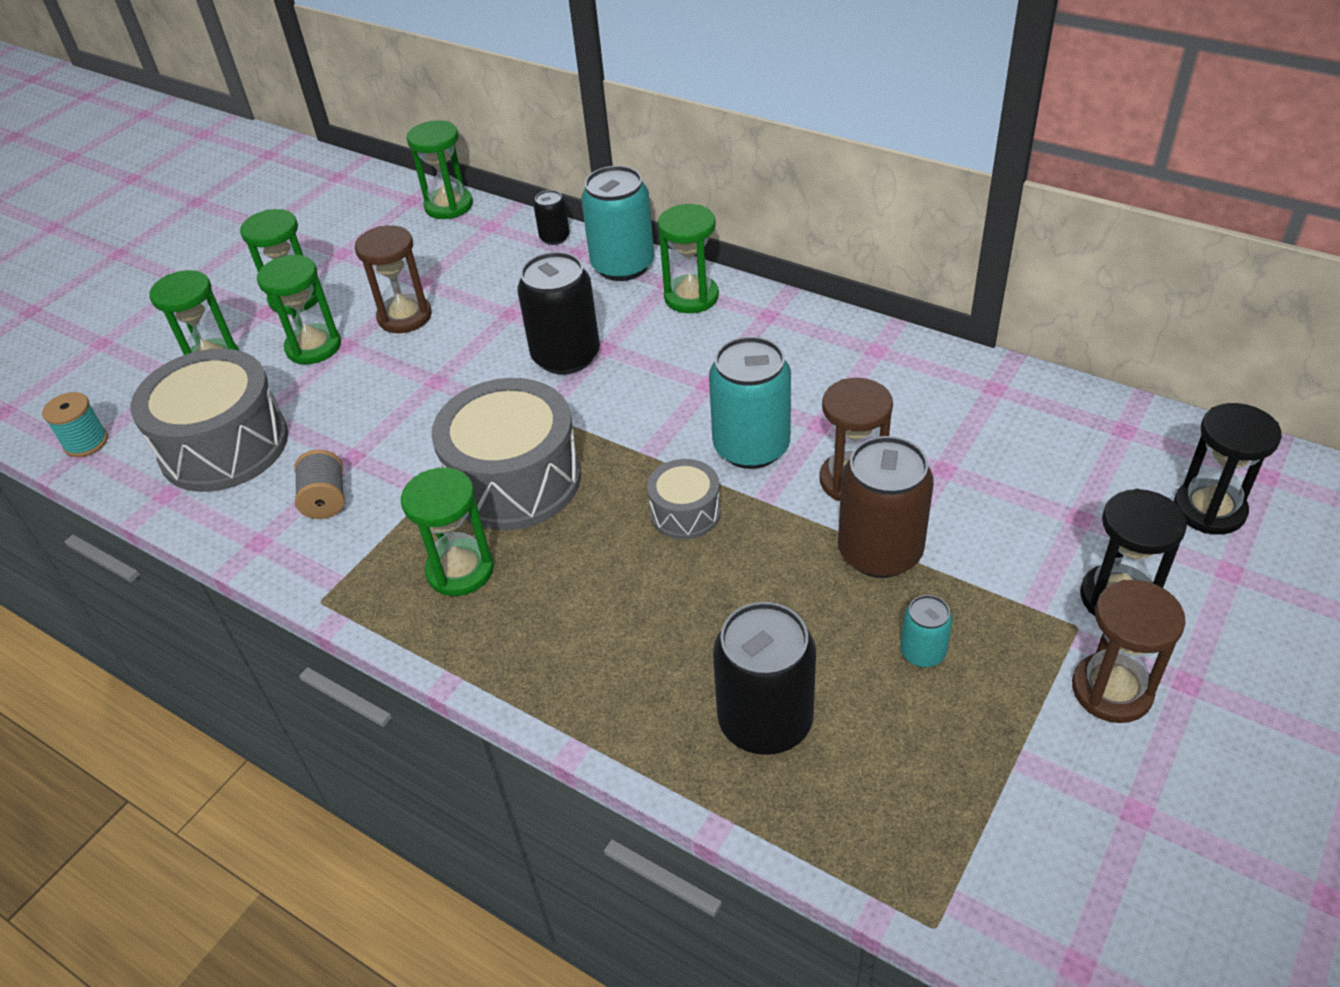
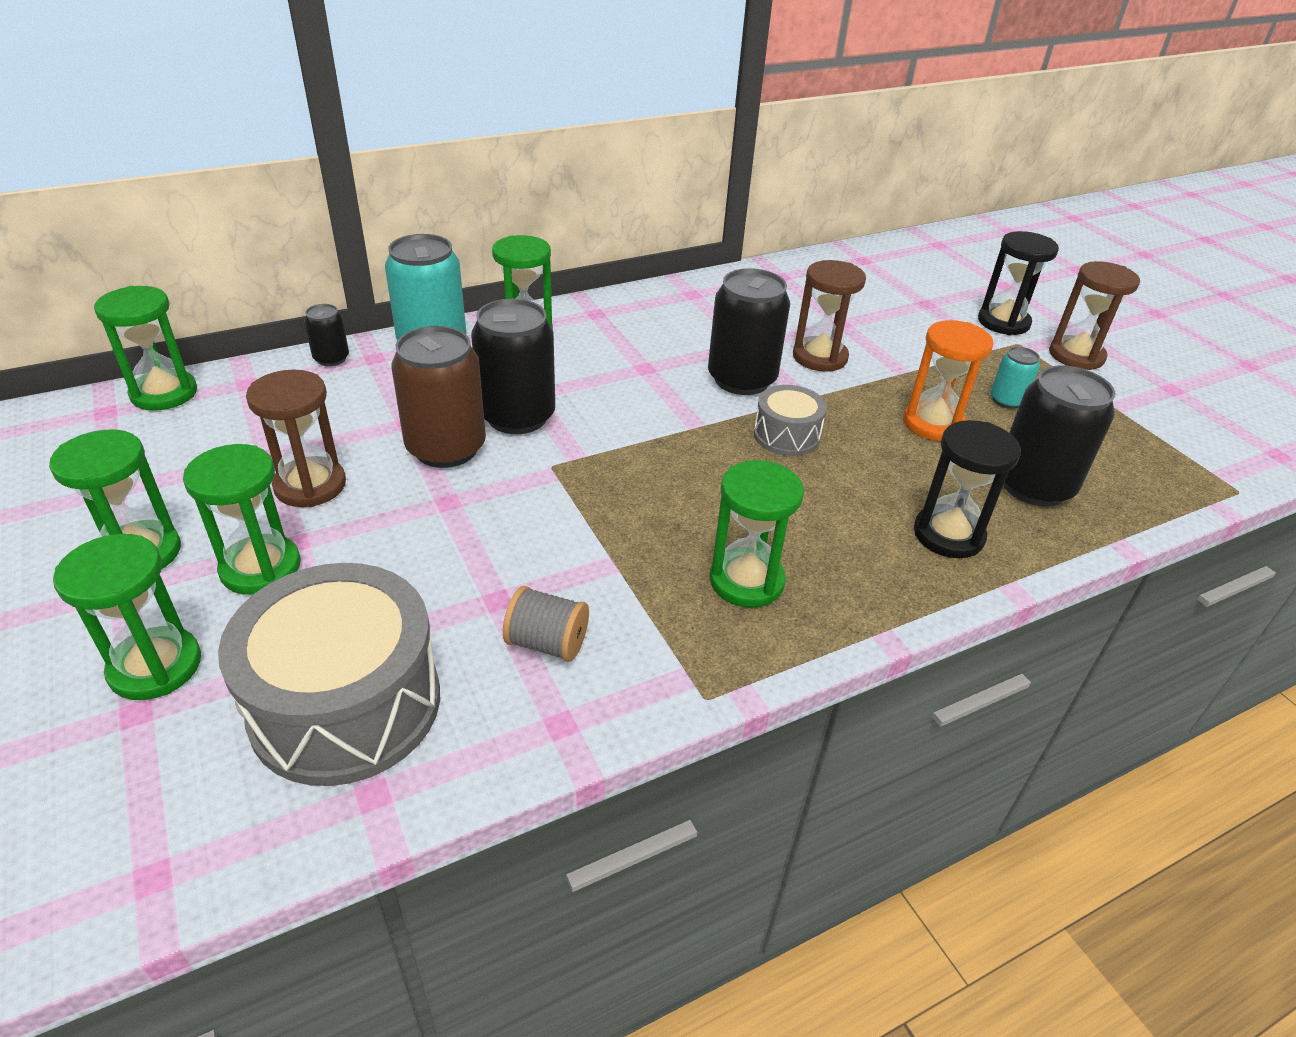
camera: 65 degrees left, 5 degrees down
turquoise spool [42,392,108,457] -> none
grey drum [432,378,581,530] -> none
turquoise can [709,337,791,469] -> black can [708,268,790,395]
brown can [838,436,934,578] -> brown can moved to [391,326,486,468]
black hourglass [1174,403,1282,535] -> black hourglass moved to [914,420,1021,558]
none -> orange hourglass [903,320,994,441]

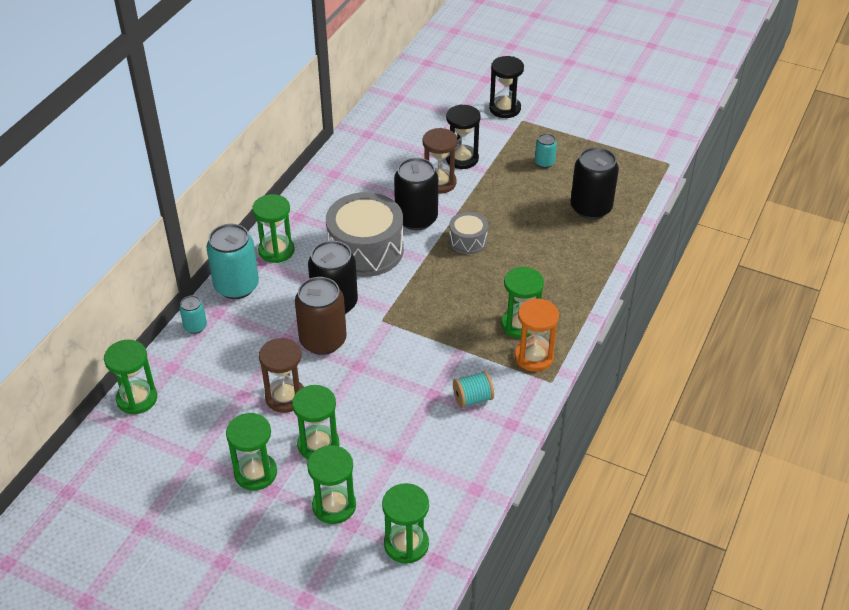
camera: 35 degrees left, 5 degrees up
grey drum [218,563,440,786] -> grey drum moved to [326,192,404,277]
black can [304,304,349,366] -> turquoise can [179,295,207,334]
grey spool [503,586,589,662] -> turquoise spool [453,371,494,408]
orange hourglass [903,320,994,441] -> orange hourglass moved to [515,298,559,372]
black hourglass [914,420,1021,558] -> black hourglass moved to [446,104,481,169]
brown hourglass [1049,261,1140,370] -> none
none -> green hourglass [382,483,429,564]

